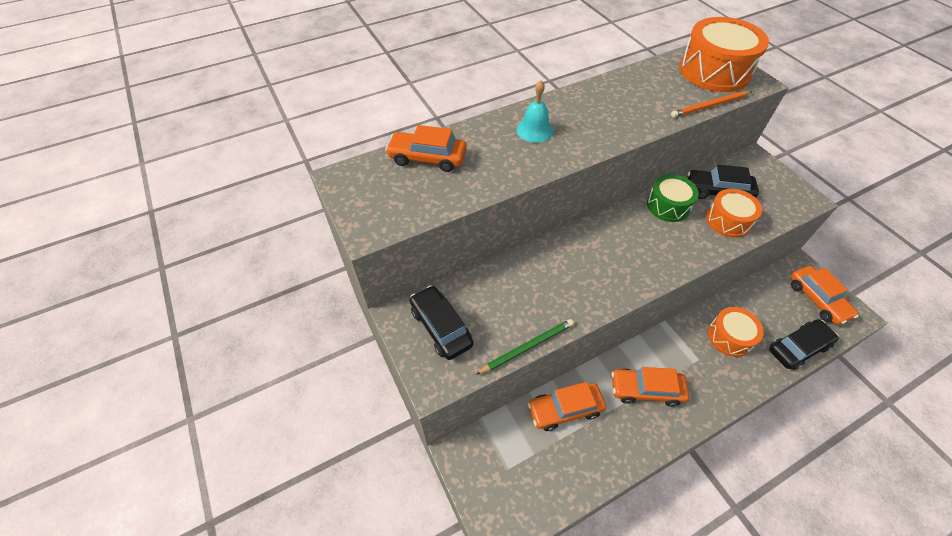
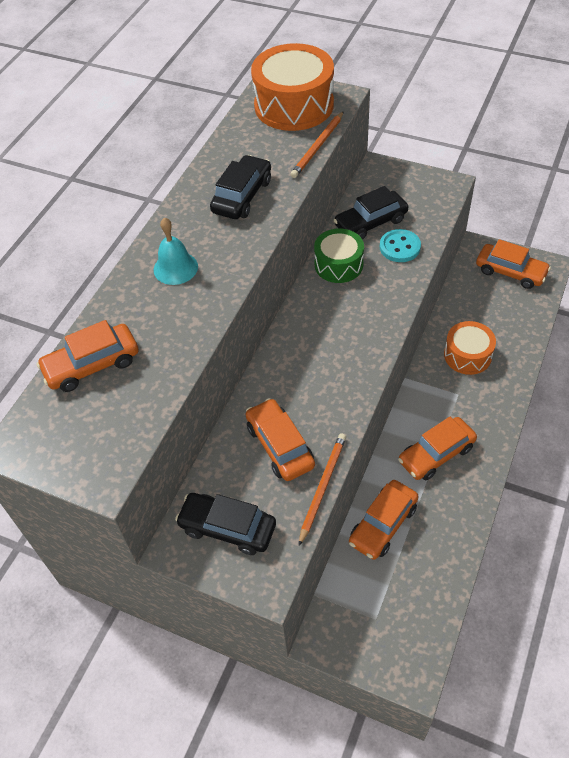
camera: 35 degrees left, 0 degrees up
green pencil [475,319,574,375] -> orange pencil [299,433,346,546]
orange drum [706,189,762,238] -> turquoise button [380,229,421,262]
black car [769,319,839,370] -> black car moved to [210,155,271,219]
none -> orange car [246,398,315,481]

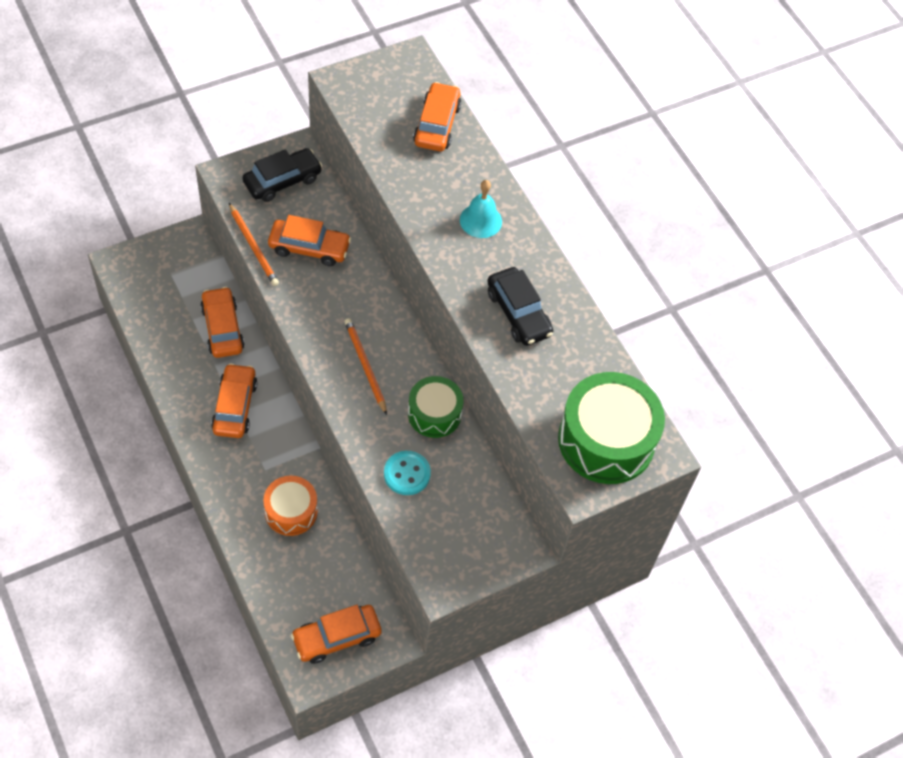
camera: 120 degrees right, 5 degrees up
orange drum [251,43,334,131] -> green drum [558,372,665,484]
orange pencil [290,111,344,178] -> orange pencil moved to [344,318,387,415]
black car [334,186,408,239] -> none

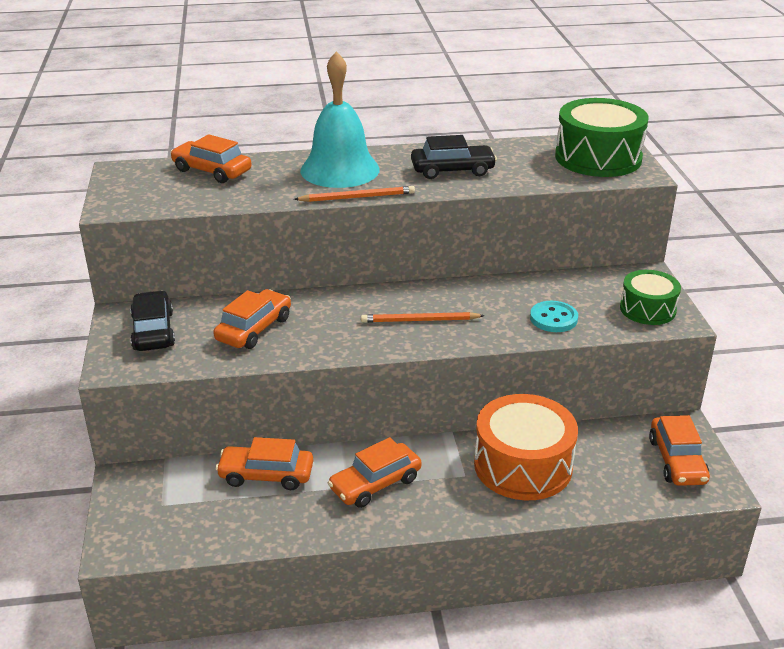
camera: 65 degrees left, 25 degrees down
orange car [211,363,257,438] -> orange car turned 60 degrees counterclockwise [328,437,422,508]
orange pencil [229,203,279,286] -> orange pencil moved to [294,186,415,202]
orange drum [263,476,318,536] -> orange drum [474,394,578,500], size x1.68
green drum [408,376,464,438] -> green drum moved to [620,270,681,325]
turquoise bell [460,180,502,238] -> turquoise bell [300,51,380,188], size x1.89

